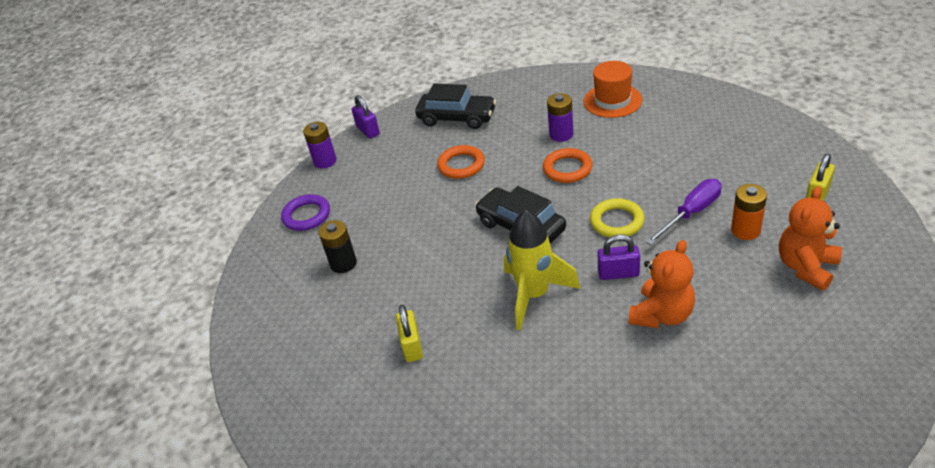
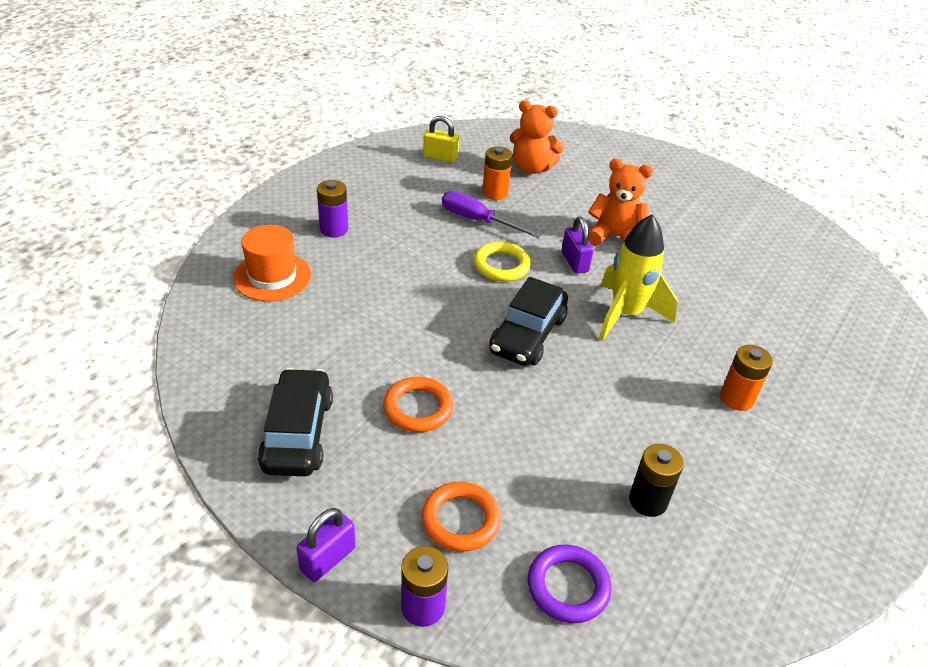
camera: 115 degrees left, 0 degrees up
yellow padlock [396,305,423,362] -> orange battery [720,345,773,411]
orange ring [543,148,593,183] -> orange ring moved to [422,482,501,552]
purple battery [547,93,573,142] -> purple battery moved to [317,180,348,237]

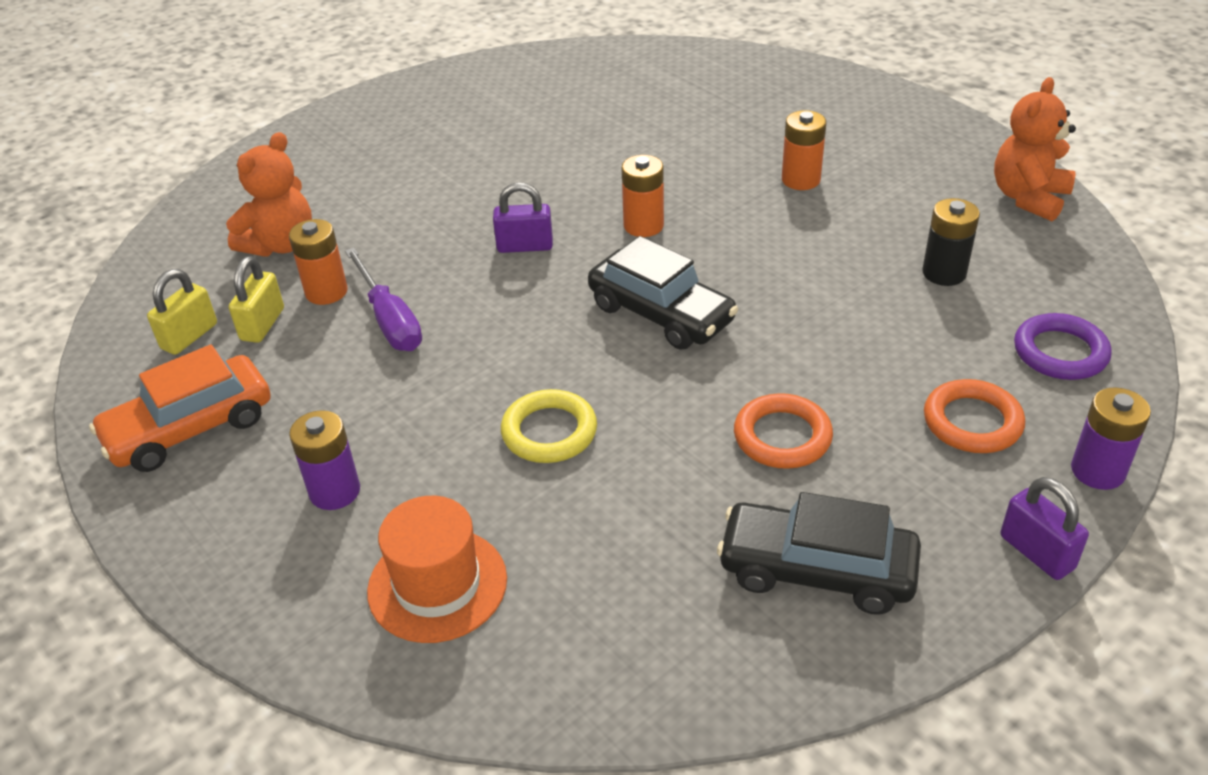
camera: 70 degrees left, 0 degrees up
purple screwdriver [442,191,542,238] -> purple screwdriver turned 75 degrees counterclockwise [345,248,422,351]
yellow ring [474,242,531,282] -> yellow ring moved to [501,389,597,463]
orange teddy bear [588,159,653,246] -> orange teddy bear moved to [994,77,1076,221]
yellow rocket [599,215,677,341] -> orange battery [621,155,664,237]
none -> orange car [89,345,270,472]
none -> yellow padlock [229,256,284,343]

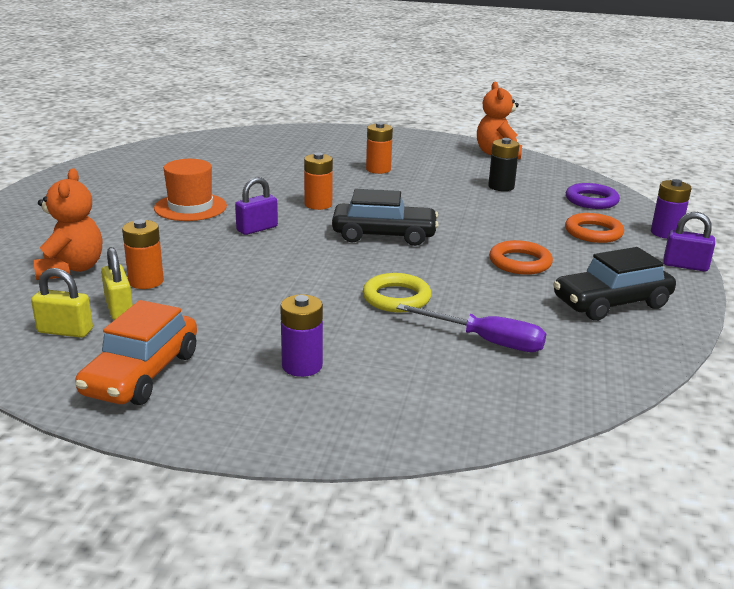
camera: 40 degrees left, 15 degrees down
yellow padlock [147,269,217,355] -> yellow padlock turned 75 degrees counterclockwise [31,268,93,338]
purple screwdriver [345,248,422,351] -> purple screwdriver moved to [396,304,546,352]
orange hat [367,496,507,643] -> orange hat moved to [154,159,227,221]

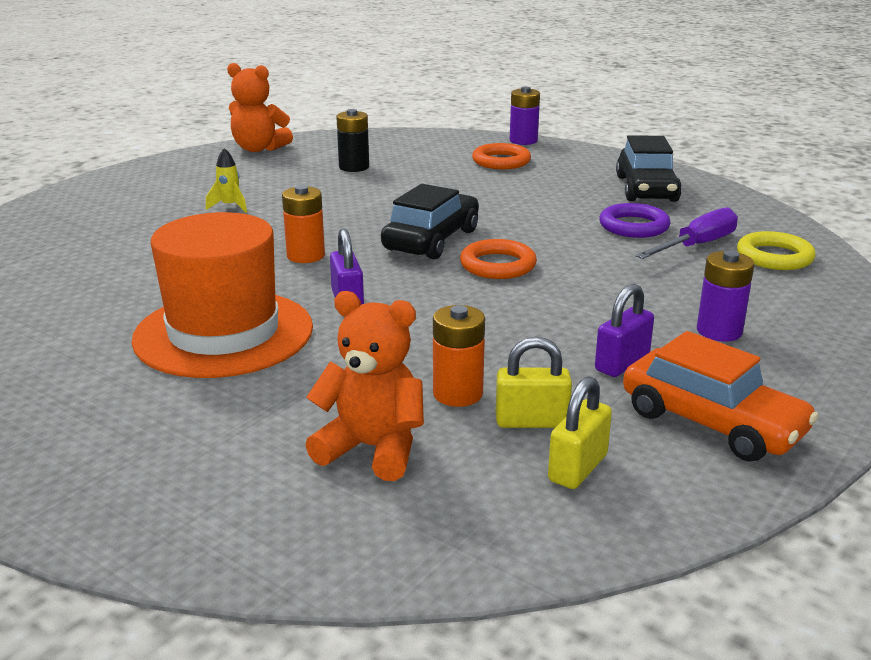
camera: 65 degrees left, 0 degrees up
orange hat [154,159,227,221] -> orange hat [132,212,313,378], size x1.57
yellow ring [363,273,431,312] -> yellow ring moved to [737,231,816,270]
orange battery [366,122,393,174] -> yellow rocket [206,148,247,213]
orange ring [489,240,553,275] -> orange ring moved to [460,239,537,279]
purple ring [566,183,620,209] -> purple ring moved to [599,203,670,238]
purple padlock [663,212,715,272] -> purple padlock moved to [595,284,654,377]

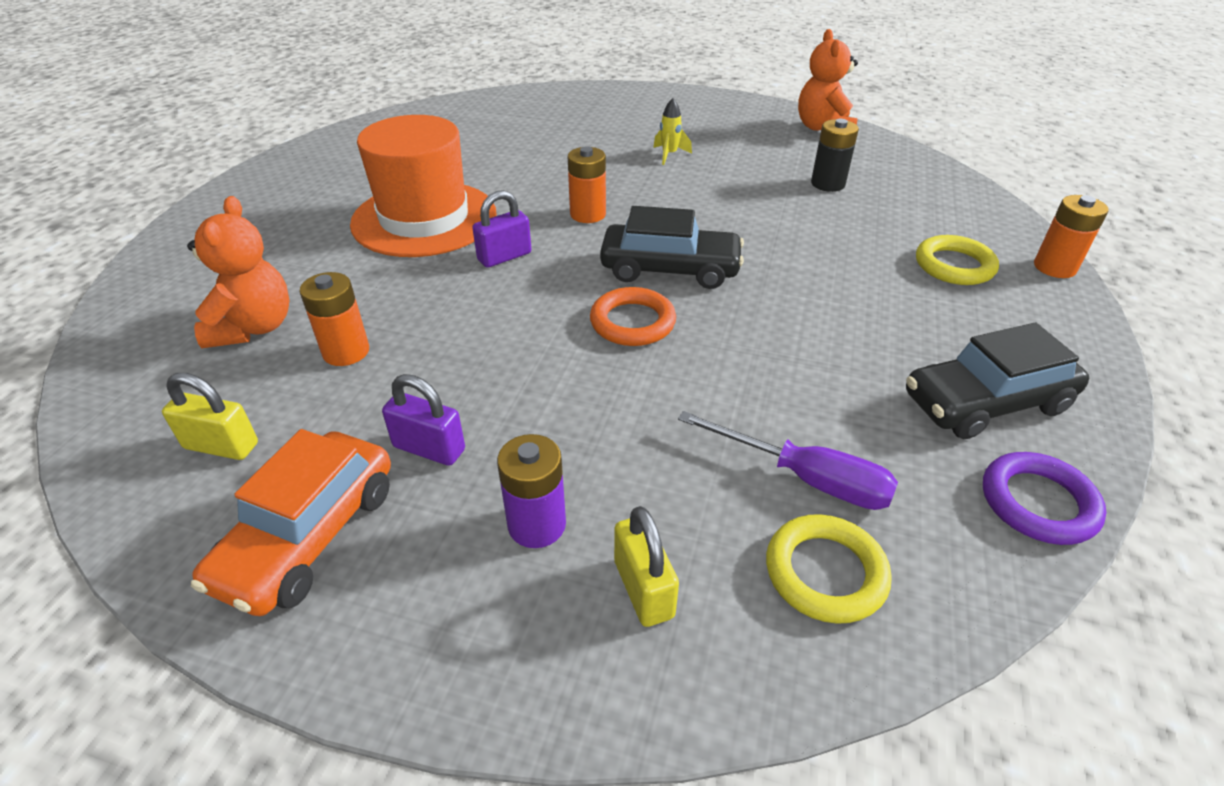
camera: 70 degrees right, 15 degrees up
orange ring [472,143,531,169] -> yellow ring [916,235,999,285]
yellow padlock [496,337,572,428] -> yellow padlock moved to [614,506,679,627]
purple battery [510,86,540,145] -> orange battery [1034,195,1109,278]
purple ring [599,203,670,238] -> purple ring moved to [983,452,1106,545]

